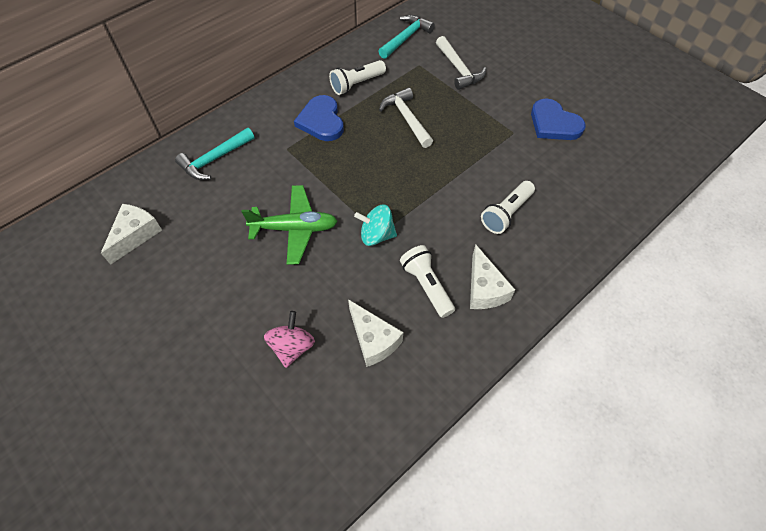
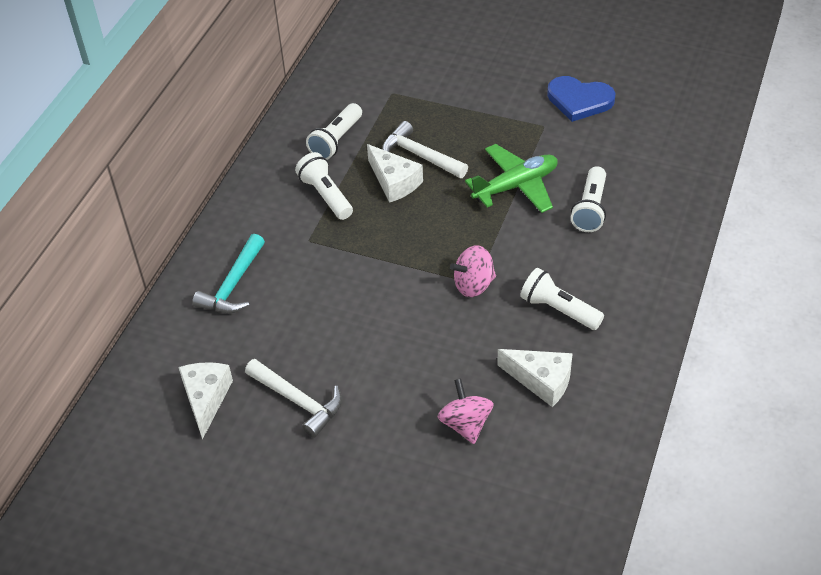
camera: 25 degrees left, 10 degrees down
green plane [242,185,338,265] -> green plane moved to [465,144,558,213]
blue heart [294,95,344,141] -> white flashlight [295,152,353,220]
turquoise spinning top [354,205,397,246] -> pink spinning top [450,245,496,297]
turquoise hammer [378,15,435,59] -> none
white hammer [436,36,486,90] -> white hammer moved to [245,359,342,438]
white cheese [470,245,515,309] -> white cheese moved to [367,144,423,203]

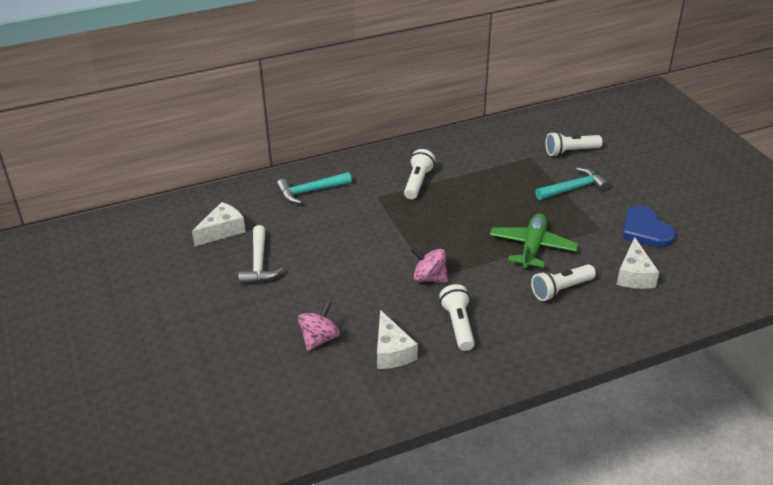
camera: 45 degrees right, 10 degrees down
white flashlight [306,103,362,160] -> white flashlight moved to [545,131,603,157]
white cheese [367,144,423,203] -> white cheese moved to [616,237,659,289]
white hammer [382,121,468,178] -> none
green plane [465,144,558,213] -> green plane turned 90 degrees counterclockwise [490,214,578,270]
none -> turquoise hammer [535,167,609,200]

